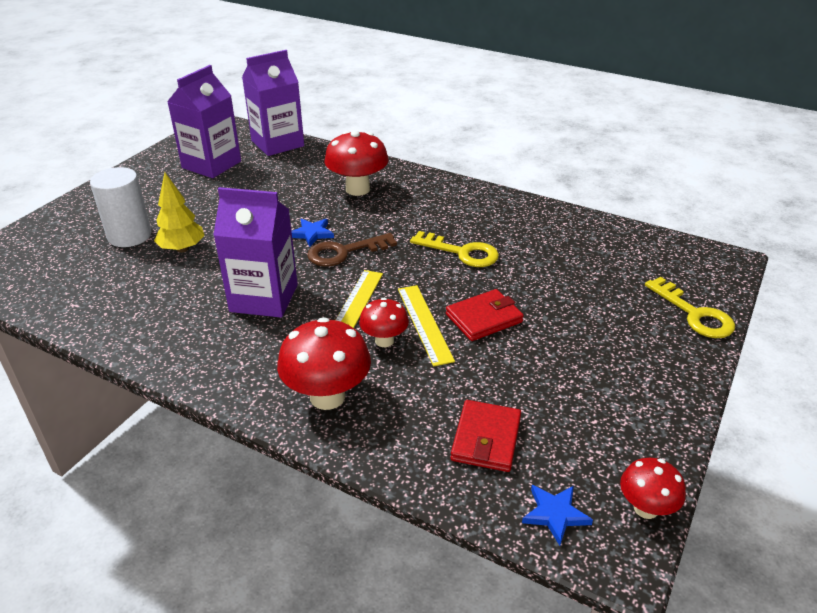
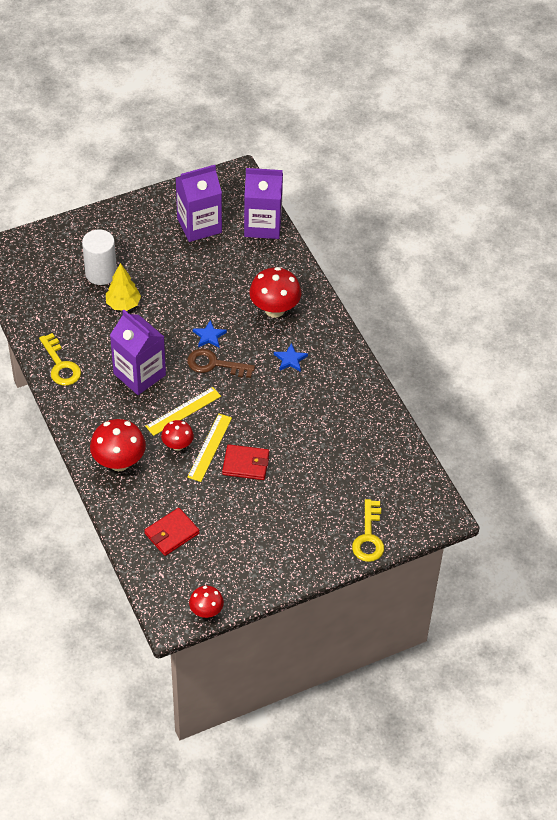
camera: 35 degrees right, 15 degrees up
yellow key [410,231,499,267] -> yellow key moved to [39,333,81,386]
blue star [522,485,593,546] -> blue star moved to [274,343,308,372]

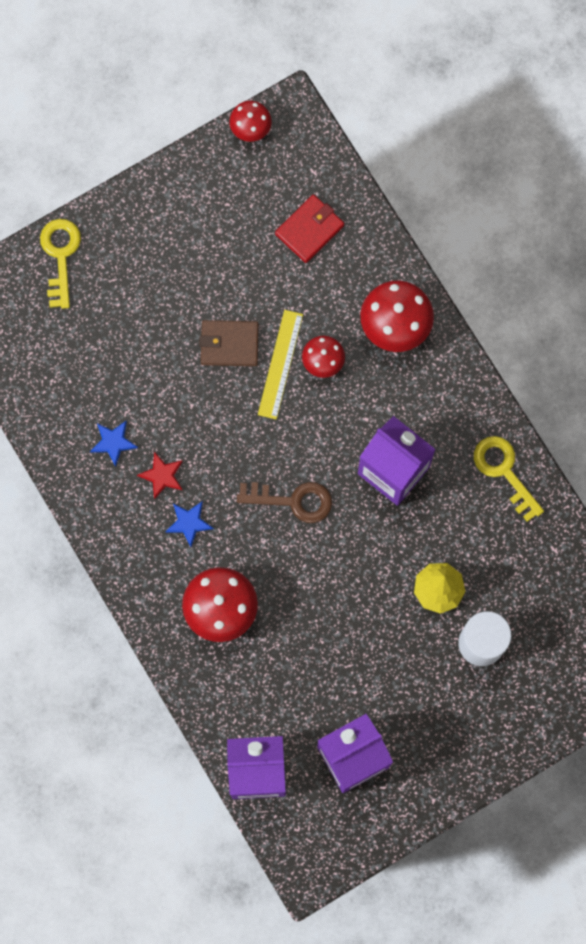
camera: 175 degrees right, 25 degrees up
yellow ruler [145,387,221,436] -> none
blue star [193,320,227,348] -> blue star moved to [90,421,138,467]
red wallet [222,444,269,480] -> brown wallet [199,320,259,366]
none -> red star [137,451,183,500]

